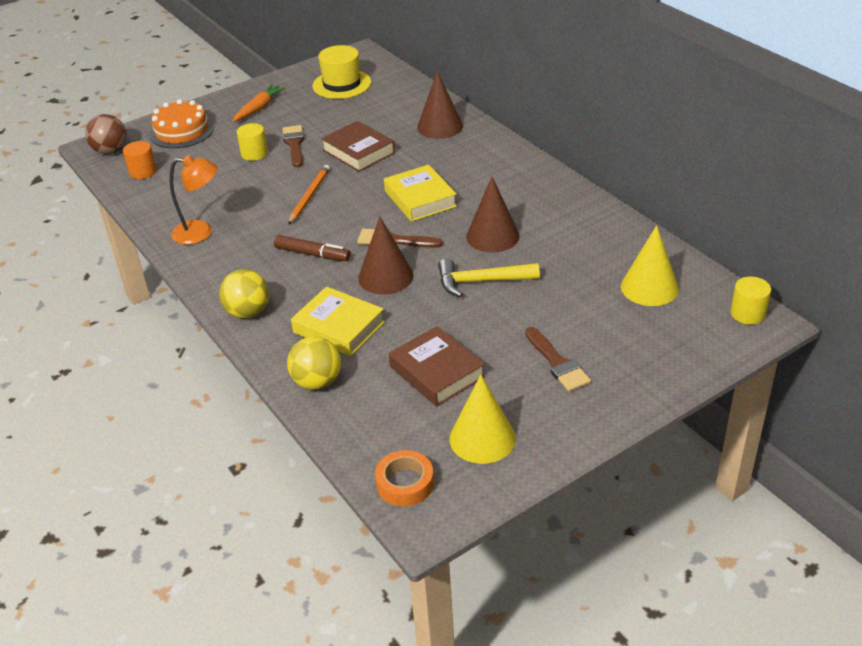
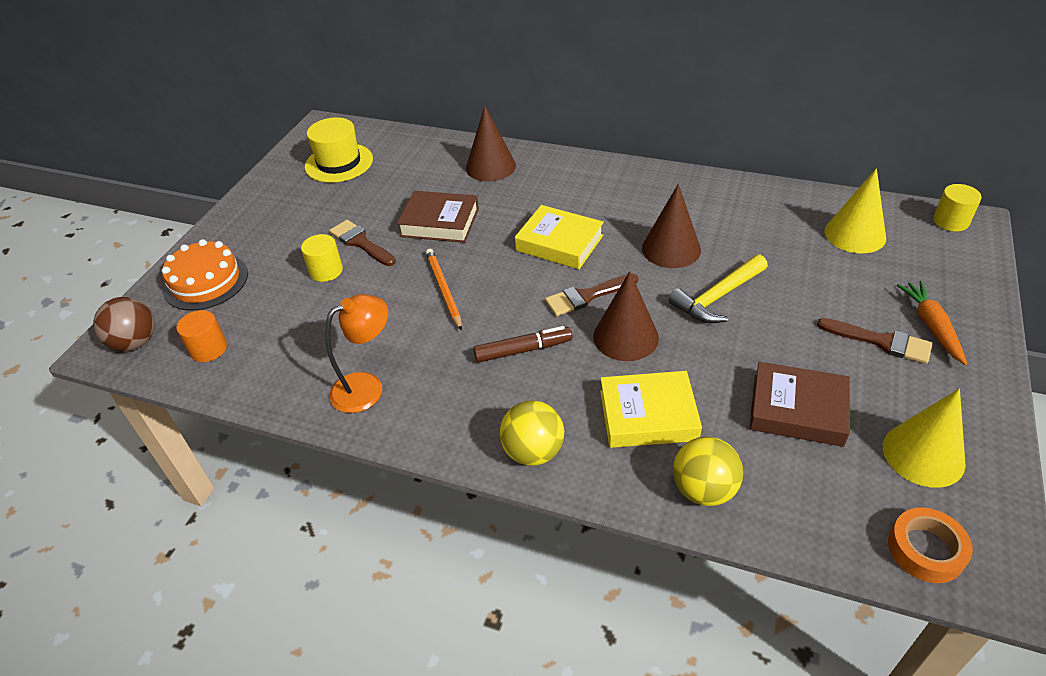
camera: 35 degrees left, 5 degrees up
orange carrot [233,84,286,122] -> orange carrot moved to [897,281,967,365]

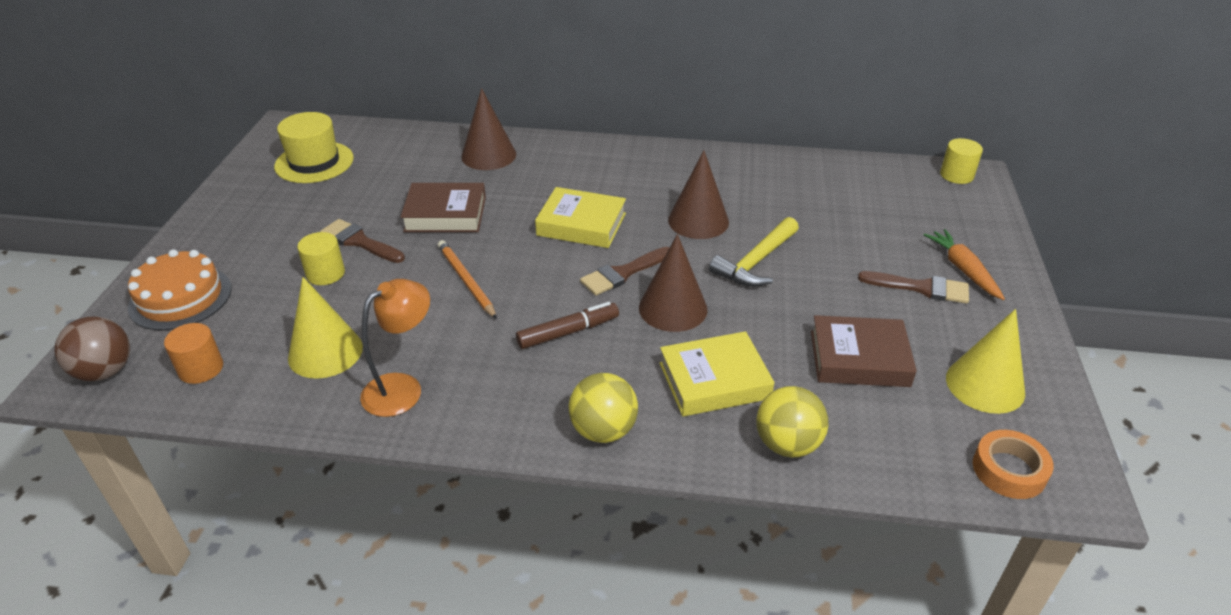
camera: 15 degrees left, 5 degrees down
yellow cone [825,168,886,253] -> yellow cone moved to [288,277,363,379]

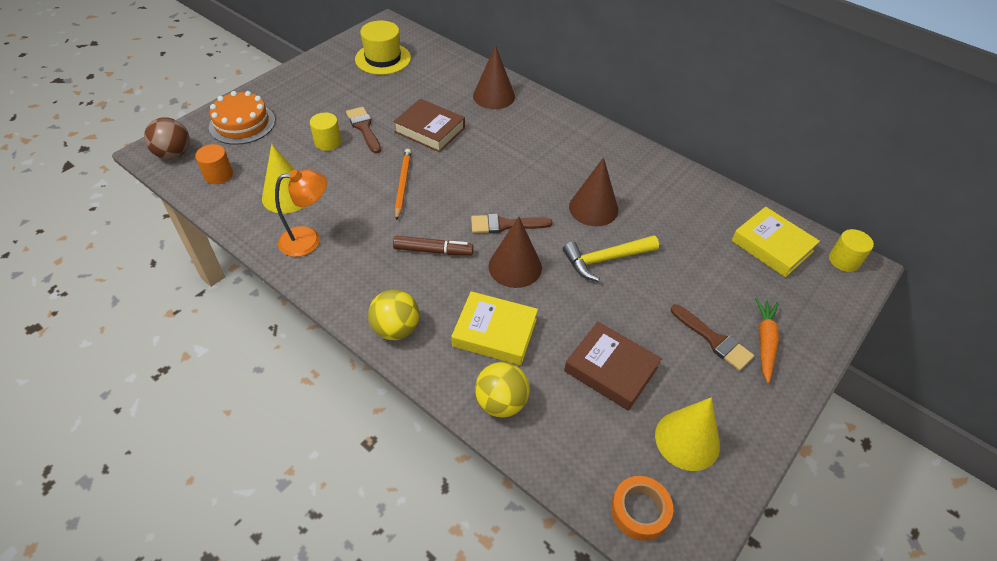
camera: 30 degrees right, 10 degrees up
yellow book [535,187,626,248] -> yellow book moved to [731,207,820,277]

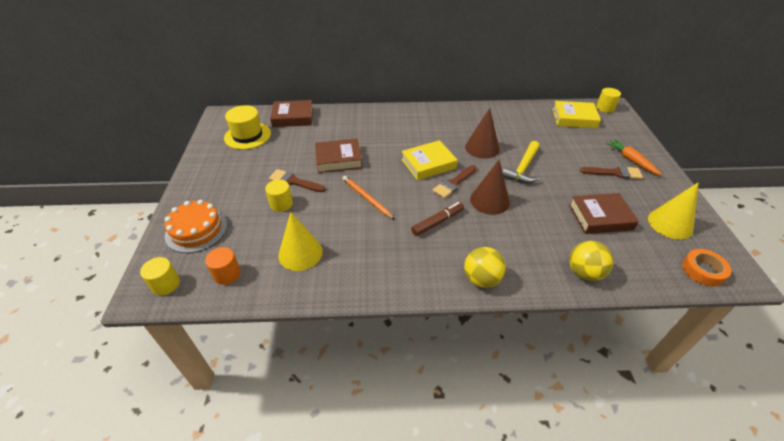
camera: 40 degrees left, 5 degrees down
brown ball [144,117,190,159] -> yellow cylinder [140,257,180,296]
orange lamp [275,170,327,257] -> none
yellow book [451,291,538,365] -> yellow book moved to [401,140,458,180]
brown cone [473,45,515,109] -> none
none -> brown book [270,100,313,127]

